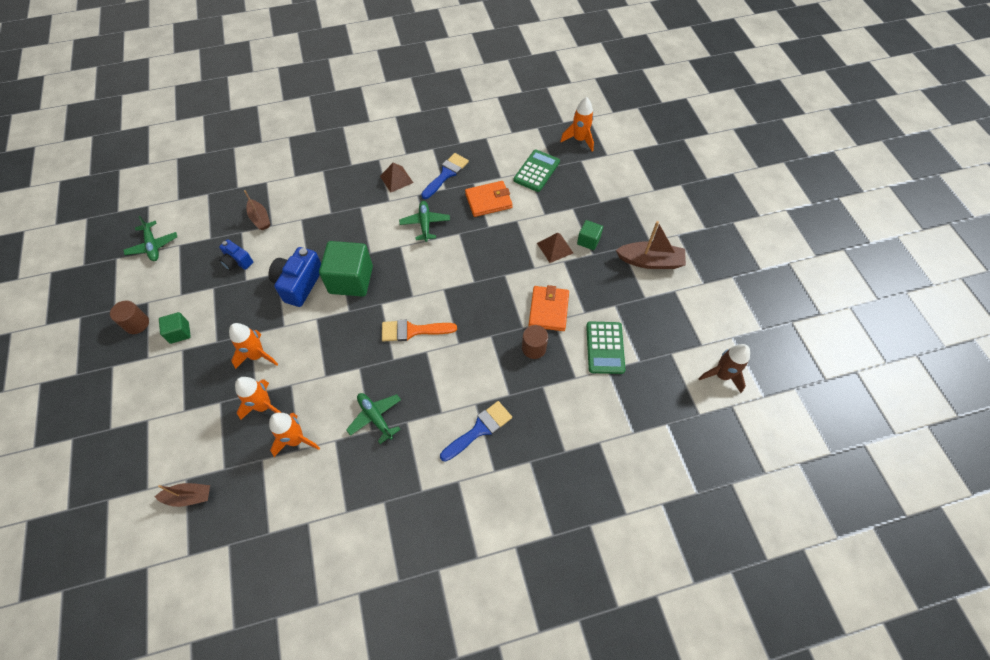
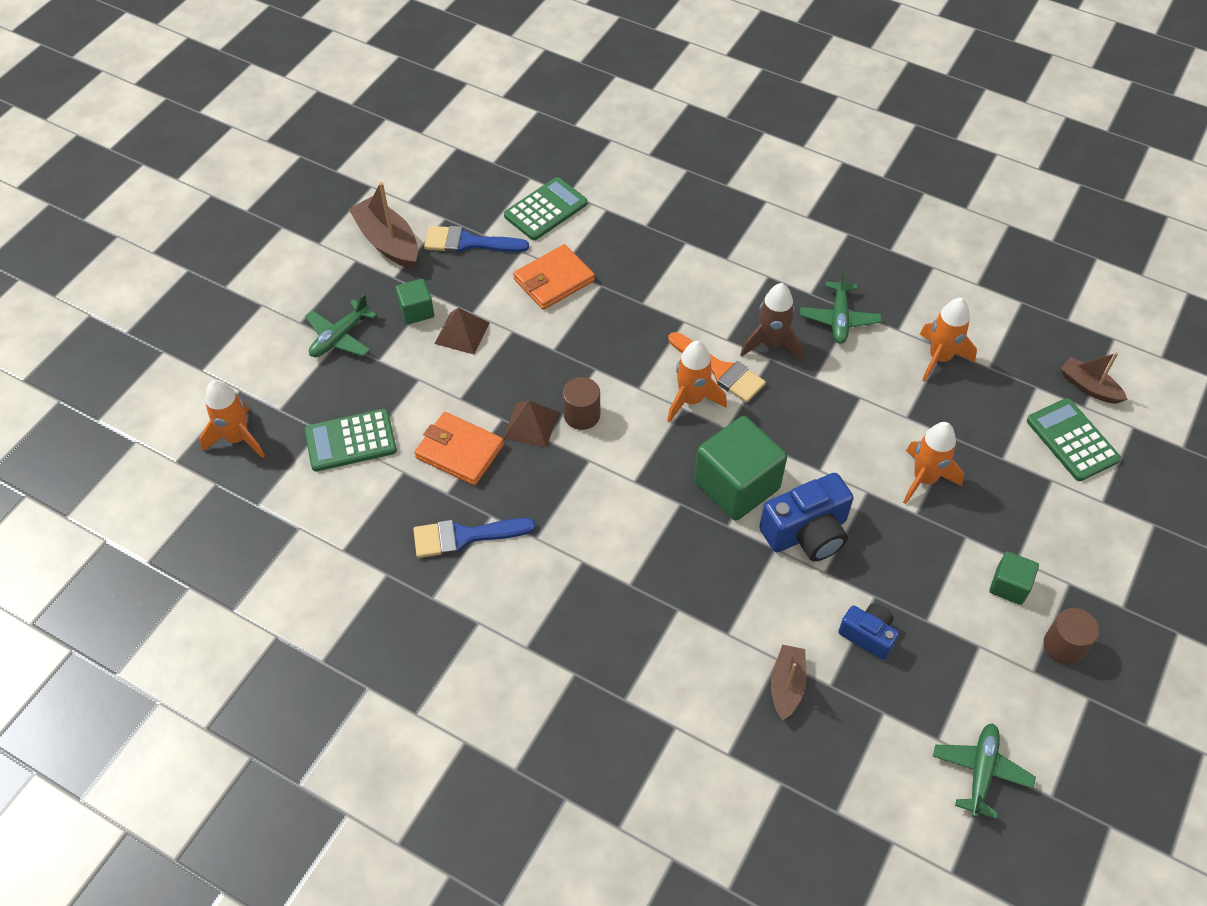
camera: 135 degrees left, 5 degrees down
blue camera [219,239,253,271] -> blue camera turned 45 degrees counterclockwise [838,603,899,660]
orange rocket [235,377,281,420] -> orange rocket moved to [667,341,727,423]
brown pyramid [380,163,413,192] -> brown pyramid moved to [503,401,559,448]
green plane [399,201,450,242] -> green plane moved to [305,294,377,357]
blue brush [440,401,512,462] -> blue brush moved to [424,226,529,253]
brown cylinder [522,325,548,359] -> brown cylinder moved to [563,377,600,430]
brown rocket [698,344,750,393] -> brown rocket moved to [740,283,802,361]
none -> green calculator [1027,398,1121,481]

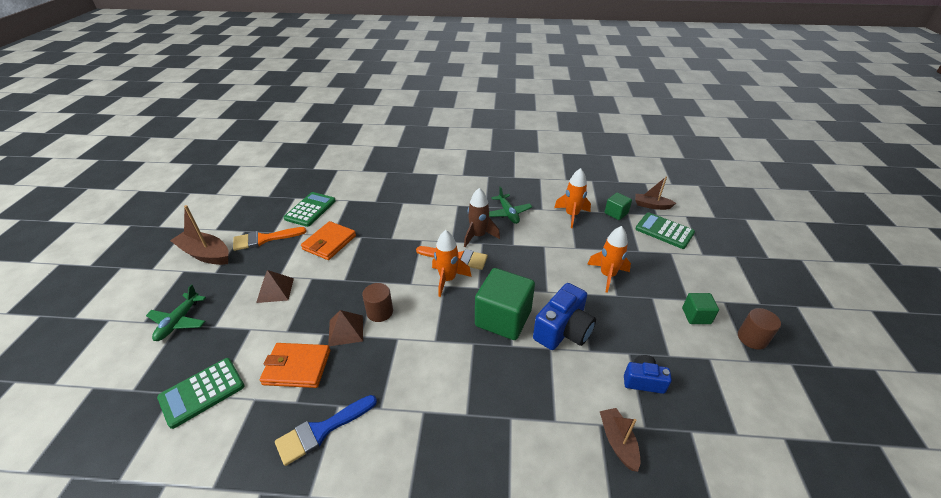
camera: 25 degrees left, 15 degrees down
orange rocket [199,380,265,458] -> none
green cube [395,279,434,324] -> green cube moved to [605,193,632,220]
blue brush [424,226,529,253] -> orange brush [233,227,307,251]
green plane [933,723,1036,819] -> none

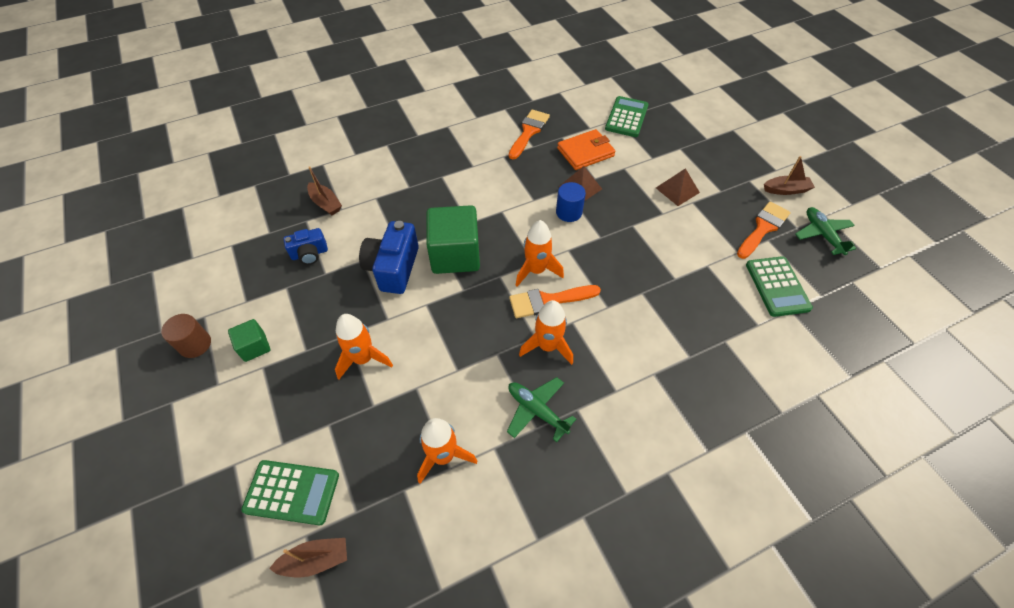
camera: 150 degrees right, 15 degrees up
green plane [146,284,206,341] -> green plane moved to [795,207,856,255]
brown boat [170,205,229,265] -> brown boat [764,156,815,195], size x0.63
blue brush [275,395,377,466] -> orange brush [509,110,550,159]
orange wallet [301,221,356,260] -> none
brown cylinder [362,283,393,322] -> blue cylinder [556,182,586,222]
brown rocket [464,188,500,247] -> orange rocket [519,300,573,365]
green cube [605,193,632,220] -> none

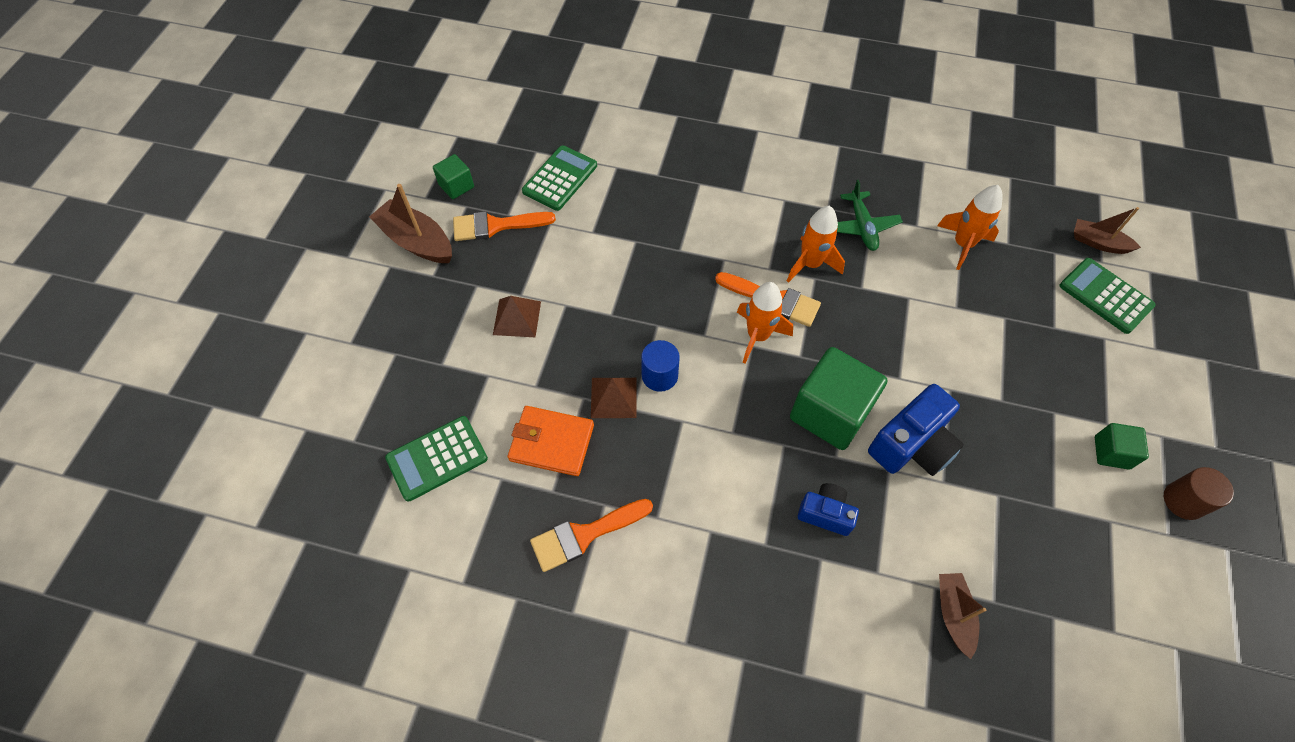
camera: 140 degrees left, 5 degrees up
blue camera [283,228,328,265] -> blue camera moved to [798,483,859,536]
orange rocket [335,314,393,379] -> none
brown boat [764,156,815,195] -> brown boat [369,184,452,263], size x1.58
green plane [795,207,856,255] -> green cube [433,154,474,199]

